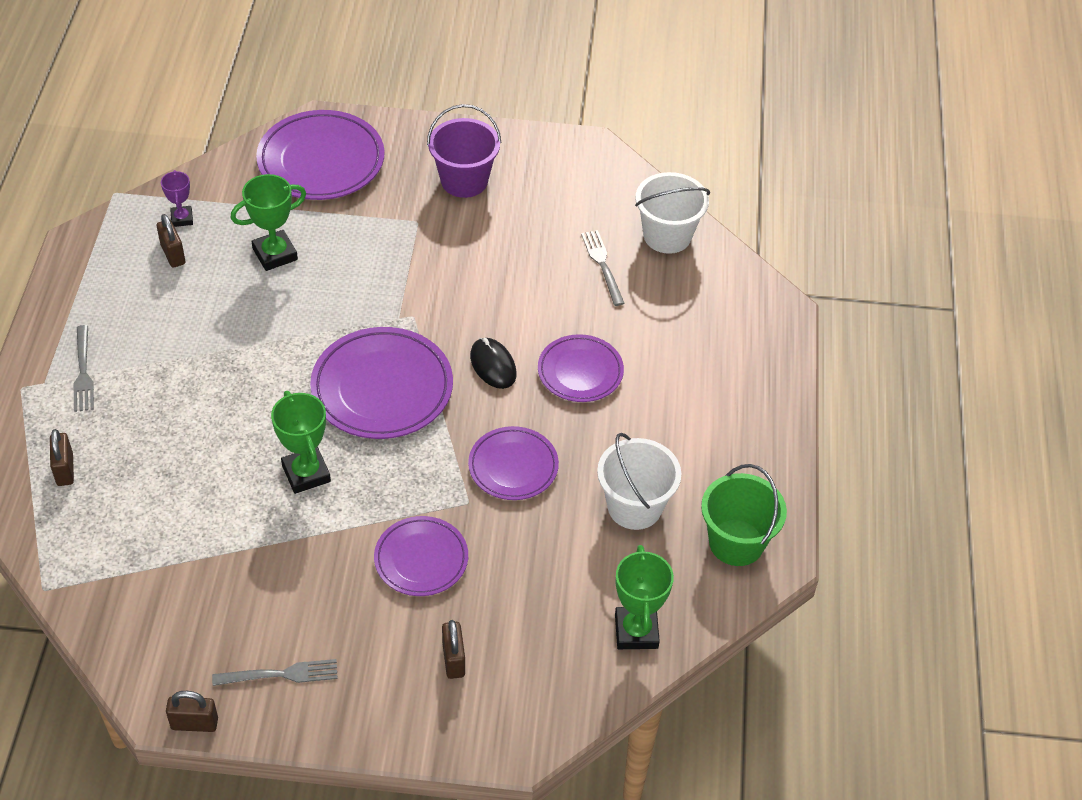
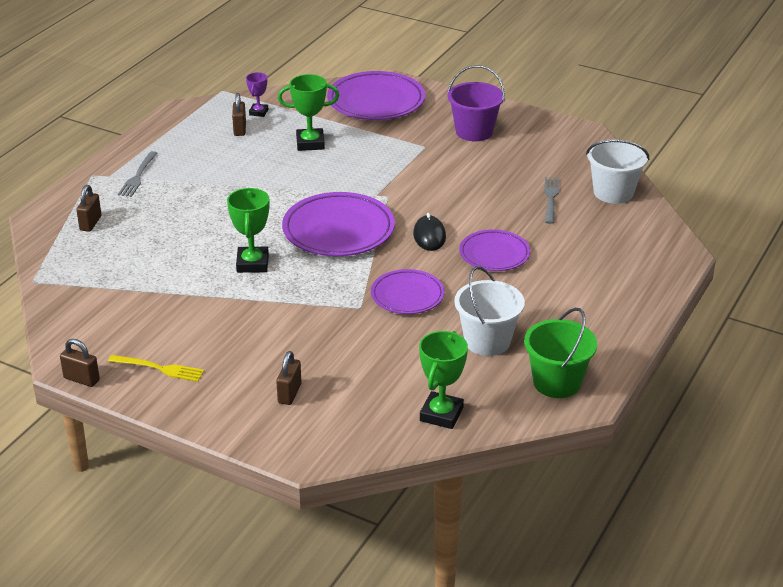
camera: 25 degrees right, 15 degrees down
grey fork [212,659,338,686] -> yellow fork [108,355,204,382]
purple plate [374,516,468,596] -> none

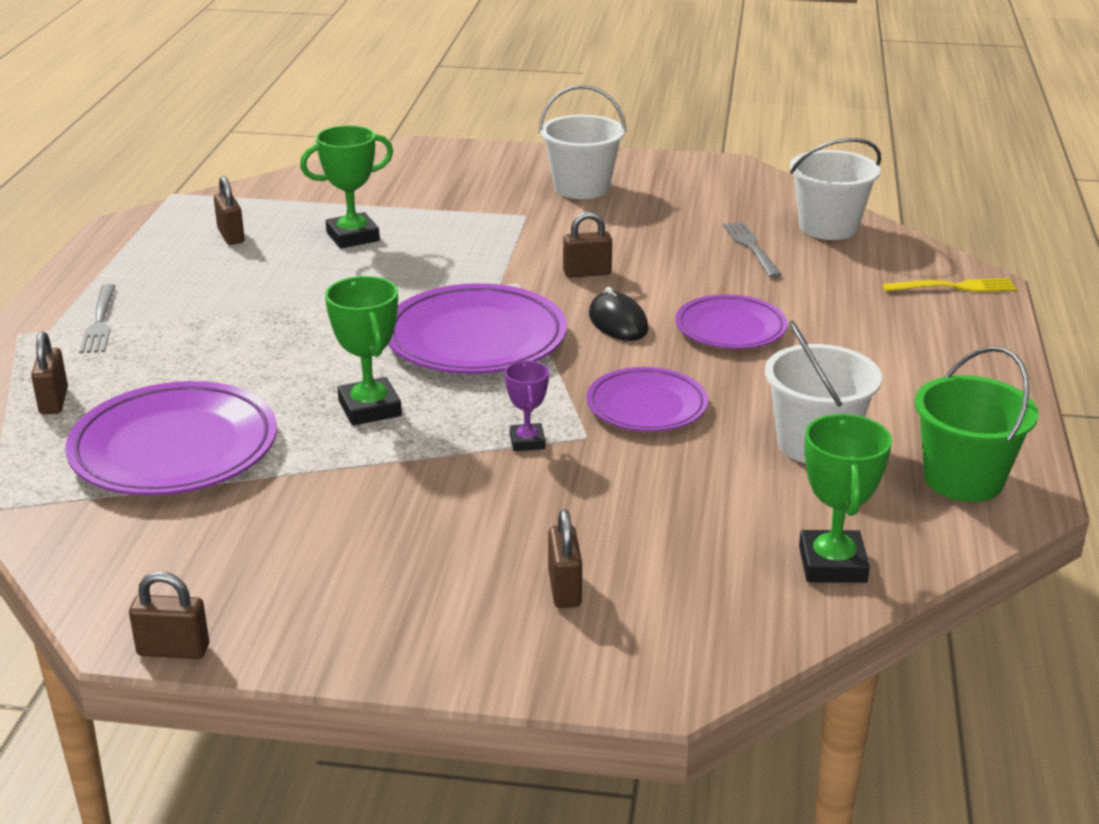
camera: 20 degrees left, 5 degrees down
yellow fork [108,355,204,382] -> yellow fork moved to [882,278,1017,292]
purple trophy [246,72,268,117] -> purple trophy moved to [505,361,549,451]
purple plate [327,71,425,120] -> purple plate moved to [65,381,277,496]
purple bucket [447,65,505,141] -> white bucket [539,85,626,199]
none -> brown padlock [563,211,612,278]

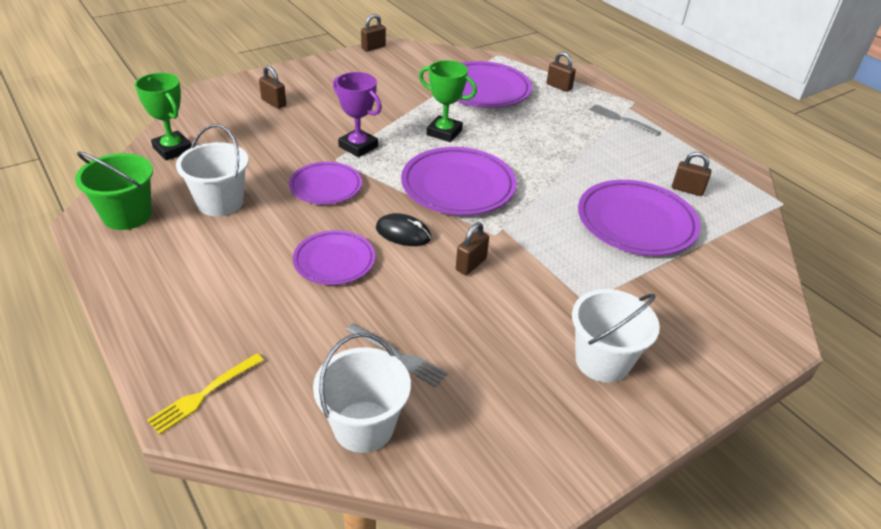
camera: 135 degrees right, 10 degrees up
green trophy [300,125,393,249] -> purple plate [578,180,700,256]
purple trophy [505,361,549,451] -> purple trophy [333,72,382,157], size x1.66

